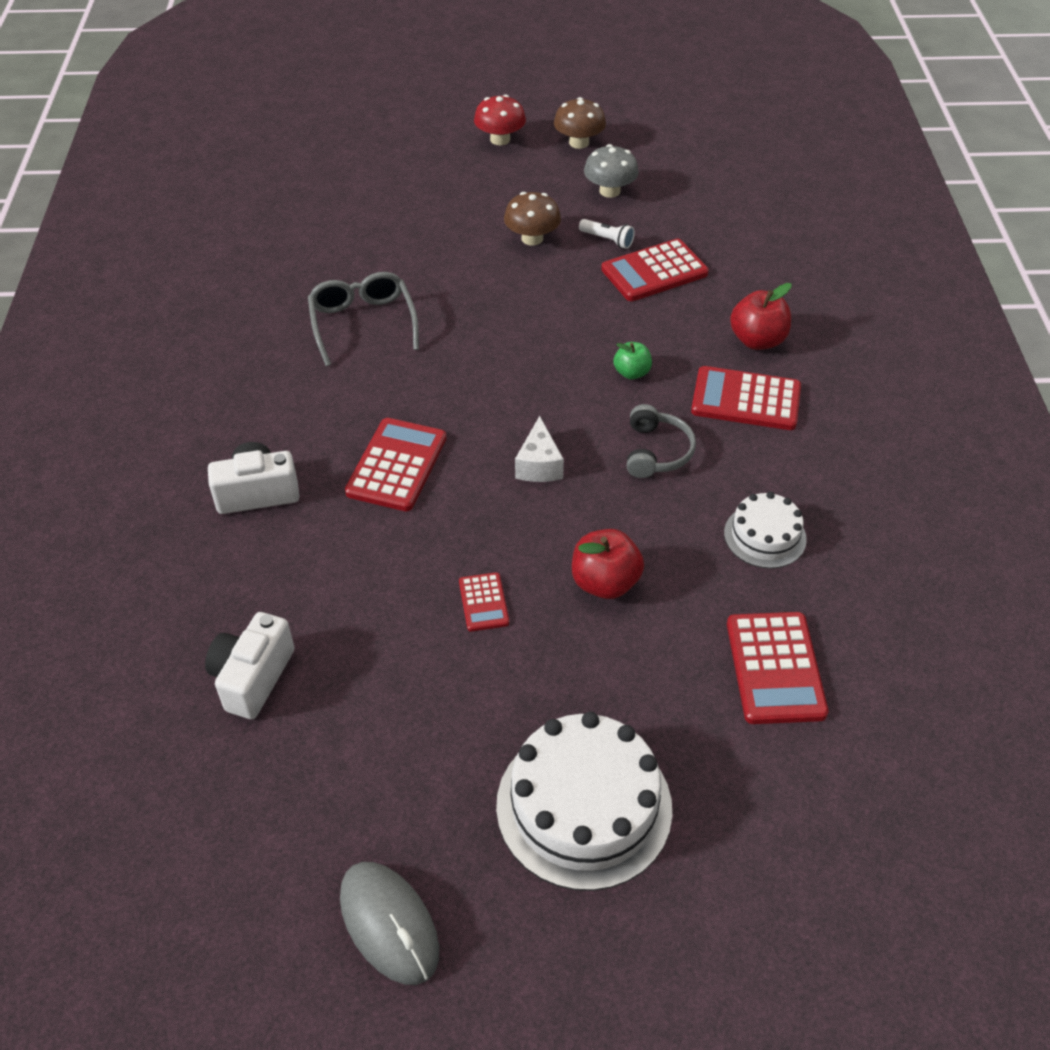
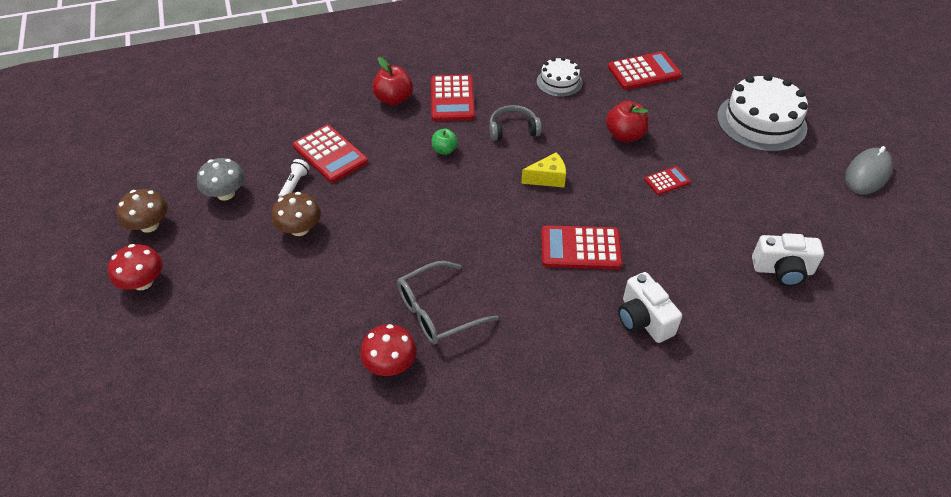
camera: 105 degrees left, 0 degrees up
white cheese [515,416,564,482] -> yellow cheese [521,152,566,187]
none -> red mushroom [360,324,417,376]

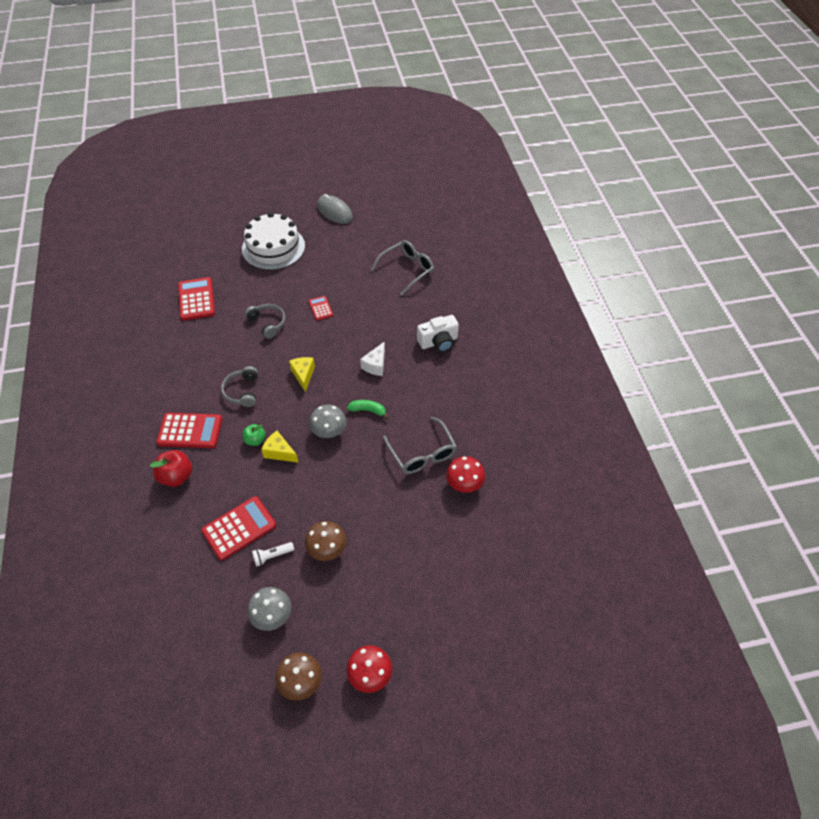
camera: 85 degrees left, 5 degrees up
white flashlight [279,159,310,198] -> white flashlight turned 45 degrees counterclockwise [252,542,294,567]
white cake [537,57,583,97] -> none
red calculator [541,225,623,269] -> white cheese [360,341,385,376]
red apple [606,101,648,142] -> grey headphones [245,304,286,339]
white camera [752,233,824,286] -> grey glasses [371,240,434,295]
none -> yellow cheese [261,431,299,463]
none -> grey mushroom [309,405,347,438]
none -> green banana [347,400,388,419]

